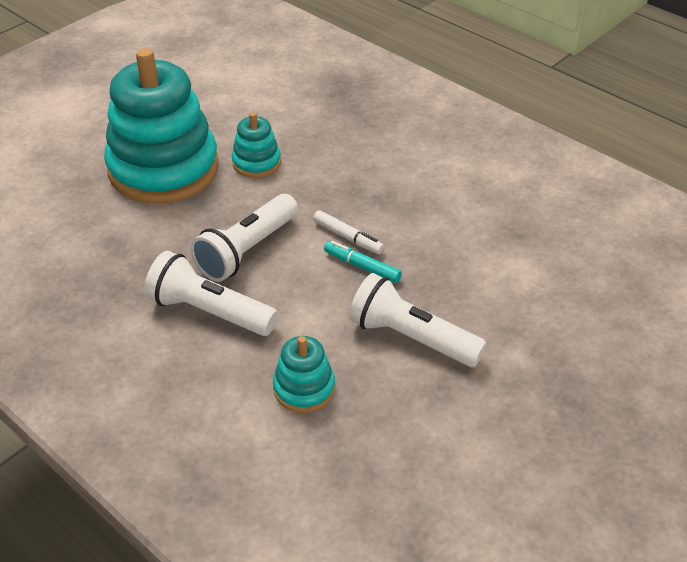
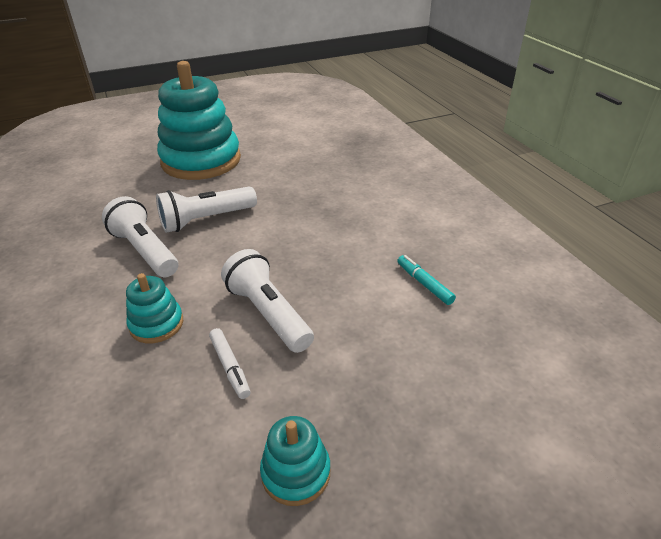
camera: 25 degrees right, 5 degrees down
turquoise stacking toy [232,112,281,178] -> turquoise stacking toy moved to [260,416,331,506]
white marker [313,210,384,254] -> white marker moved to [209,328,251,399]
turquoise marker [324,241,402,283] -> turquoise marker moved to [397,255,456,305]

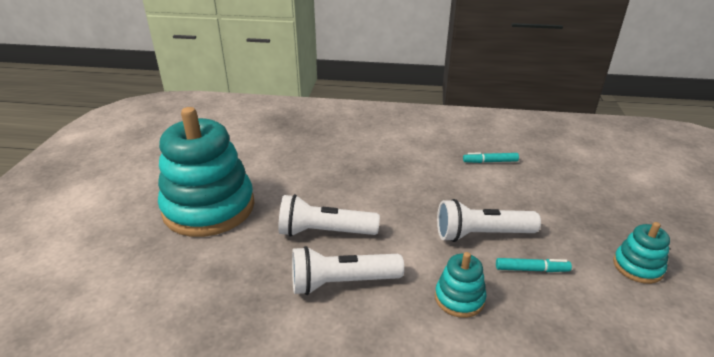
camera: 60 degrees left, 5 degrees down
white flashlight [156,186,257,233] -> white flashlight turned 90 degrees clockwise [278,194,380,237]
white marker [209,328,251,399] -> turquoise marker [496,258,572,272]

